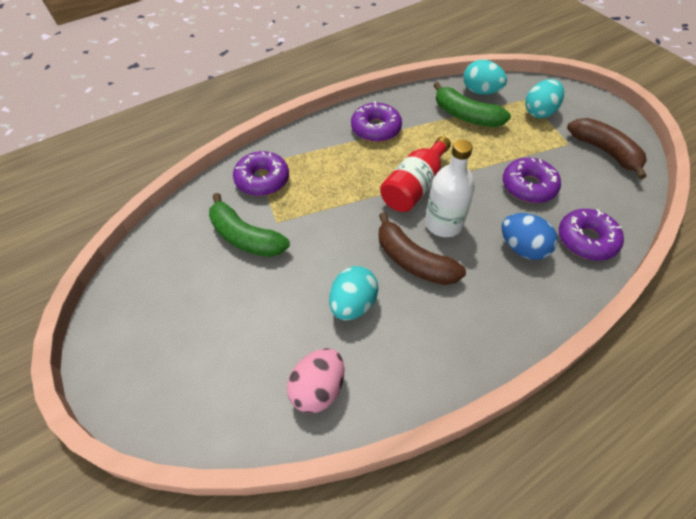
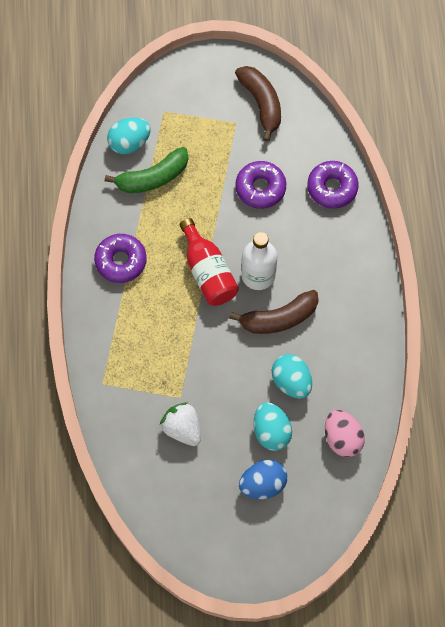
camera: 60 degrees left, 15 degrees up
green banana [209,193,290,257] -> white strawberry [160,402,201,446]
purple donut [233,151,289,196] -> none
blue egg [502,213,558,260] -> blue egg moved to [239,460,287,499]
turquoise egg [525,79,564,118] -> turquoise egg moved to [254,402,292,451]
brown banana [567,118,647,179] -> brown banana turned 75 degrees clockwise [235,66,281,142]

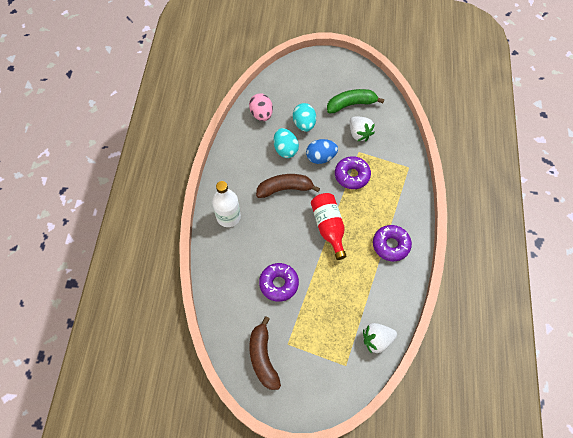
camera: 170 degrees left, 5 degrees down
green banana [105,147,188,193] -> green banana moved to [327,89,384,113]
turquoise egg [107,117,151,154] -> white strawberry [363,323,397,354]
blue egg [239,460,287,499] -> blue egg moved to [306,139,338,164]
white bottle [241,232,277,290] -> white bottle moved to [212,181,241,227]
purple donut [307,161,359,209] -> purple donut moved to [335,156,371,189]

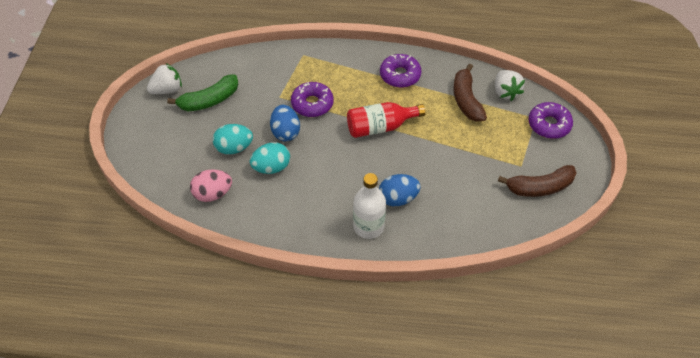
camera: 90 degrees left, 10 degrees down
brown banana [256,174,320,198] -> brown banana moved to [453,64,487,122]
purple donut [259,263,299,302] -> purple donut moved to [528,102,573,139]
green banana [327,89,384,113] -> green banana turned 105 degrees counterclockwise [167,74,238,111]
white strawberry [350,117,375,141] -> white strawberry moved to [147,63,182,94]
none -> blue egg [379,174,421,206]

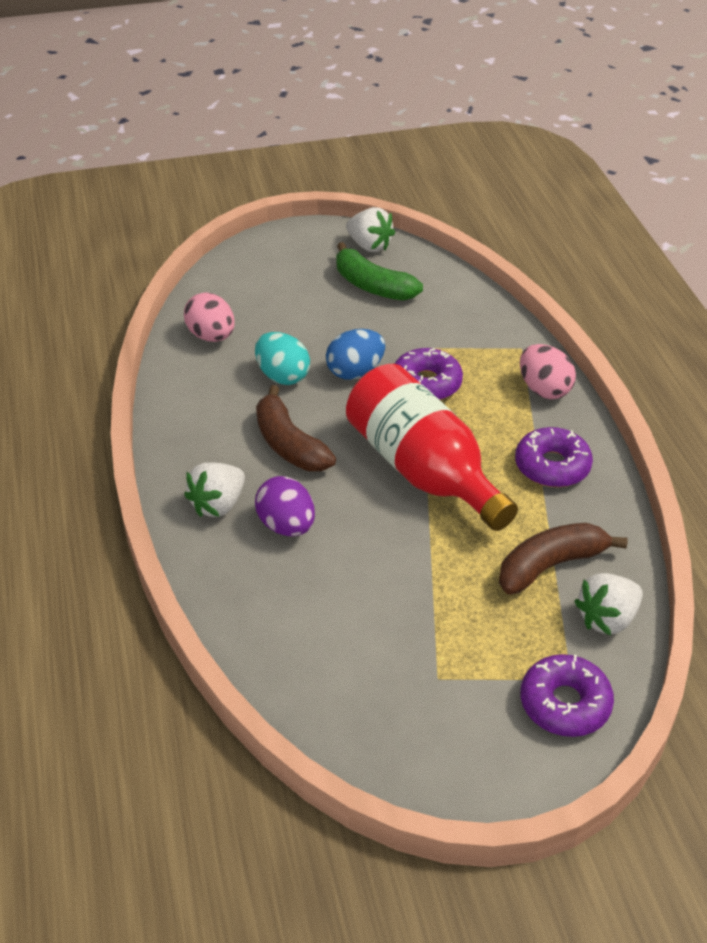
camera: 70 degrees right, 10 degrees down
turquoise egg [213,124,253,155] -> none
red bottle [347,102,426,138] -> red bottle [346,364,518,531], size x1.55
white bottle [353,173,386,239] -> white strawberry [184,462,245,517]
blue egg [379,174,421,206] -> purple egg [255,476,315,536]
brown banana [498,165,576,197] -> brown banana moved to [256,385,336,471]
none -> pink egg [520,344,576,399]

